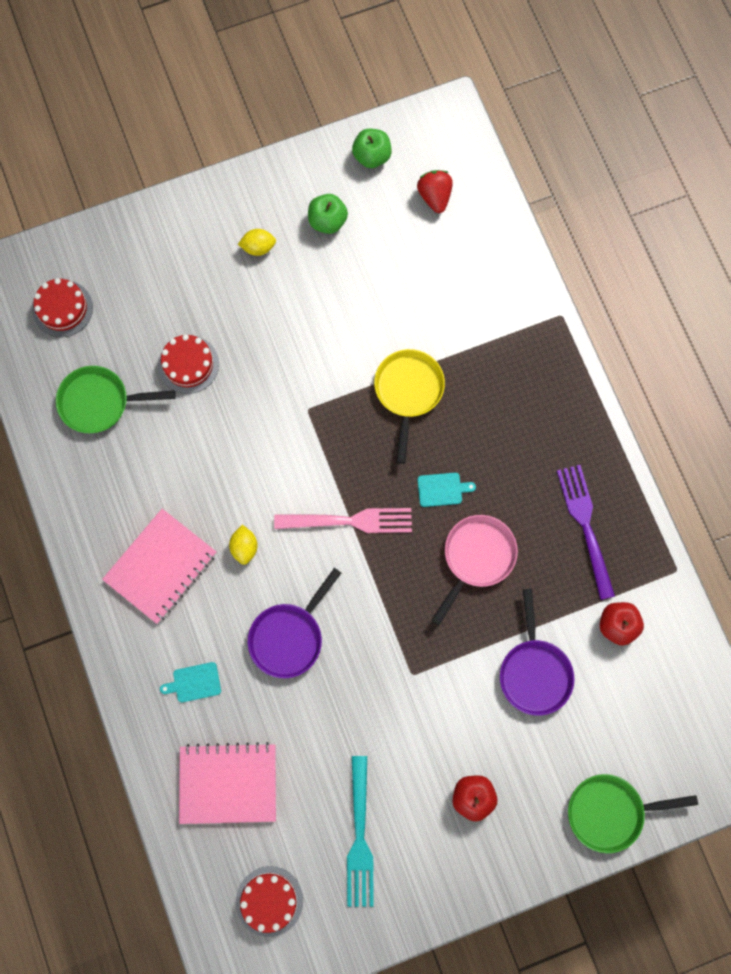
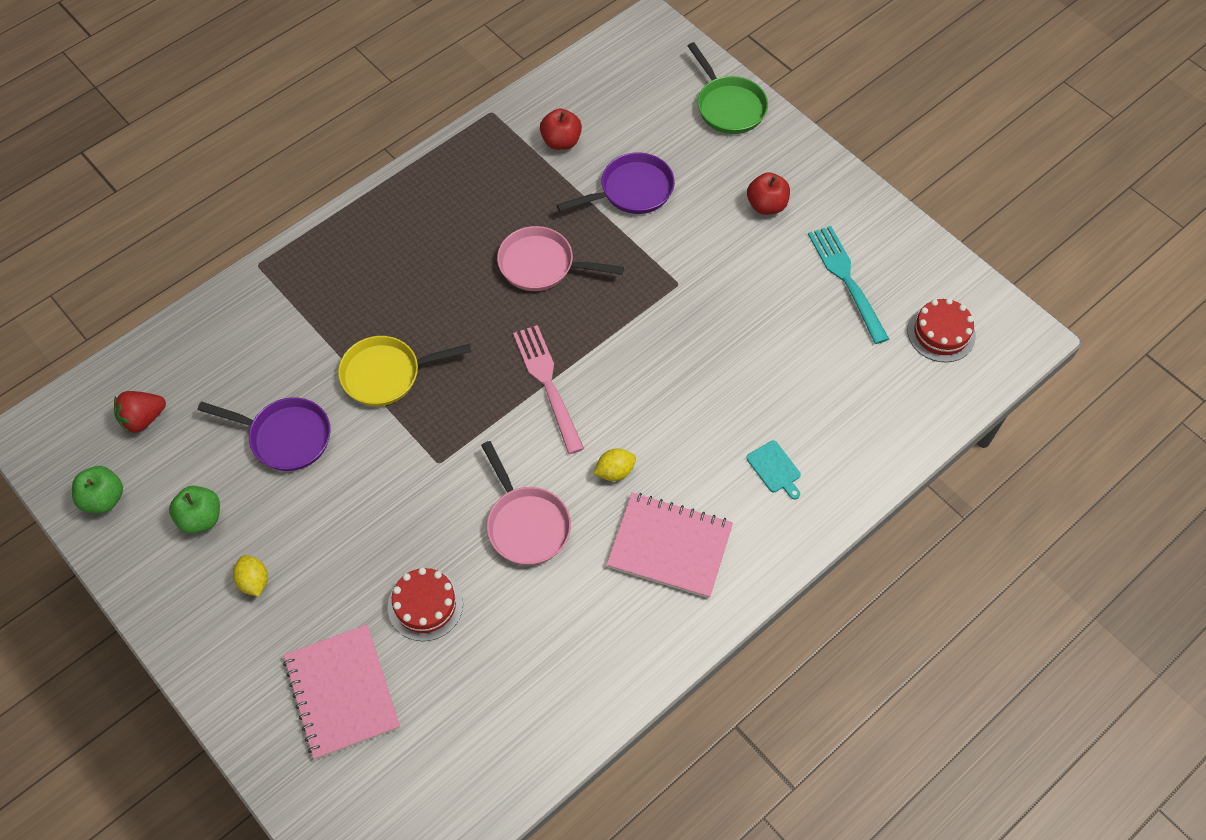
camera: 110 degrees left, 15 degrees down
red cake [32,278,93,337] -> none
green pan [56,366,176,433] -> none
pink notebook [179,742,276,824] -> pink notebook moved to [283,625,400,760]
purple pan [248,568,341,678] -> purple pan moved to [197,397,331,471]
turquoise fork [347,756,374,907] -> turquoise fork turned 90 degrees counterclockwise [808,226,889,344]
turquoise cutting board [418,473,476,507] -> none
purple fork [557,465,615,600] -> none
none -> pink pan [481,441,571,565]

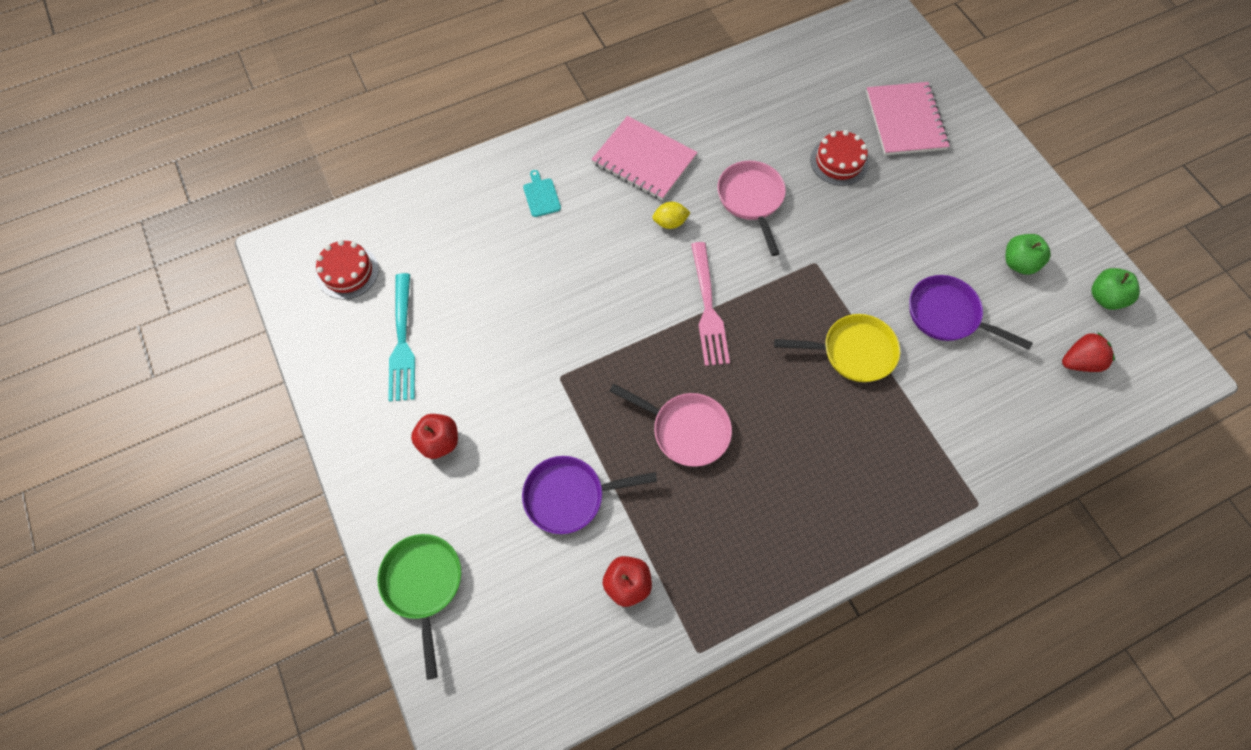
camera: 165 degrees left, 5 degrees up
yellow lemon [233,555,268,597] -> none

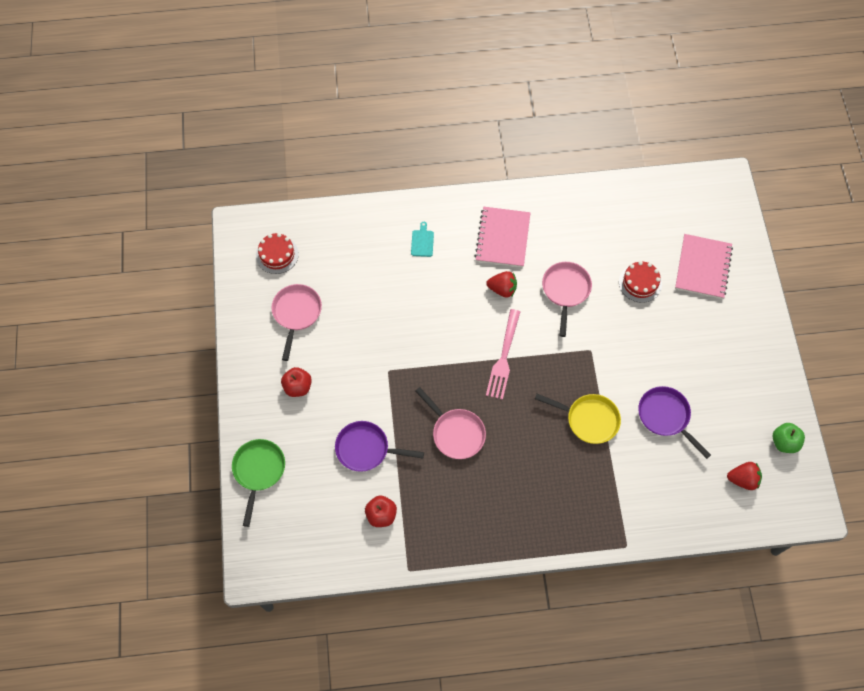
camera: 20 degrees right, 0 degrees up
turquoise fork [388,273,415,402] -> pink pan [271,284,322,361]
pink notebook [592,116,698,200] -> pink notebook turned 45 degrees clockwise [475,207,530,267]
yellow lemon [652,202,691,229] -> red strawberry [486,271,517,298]
green apple [1005,234,1051,275] -> none

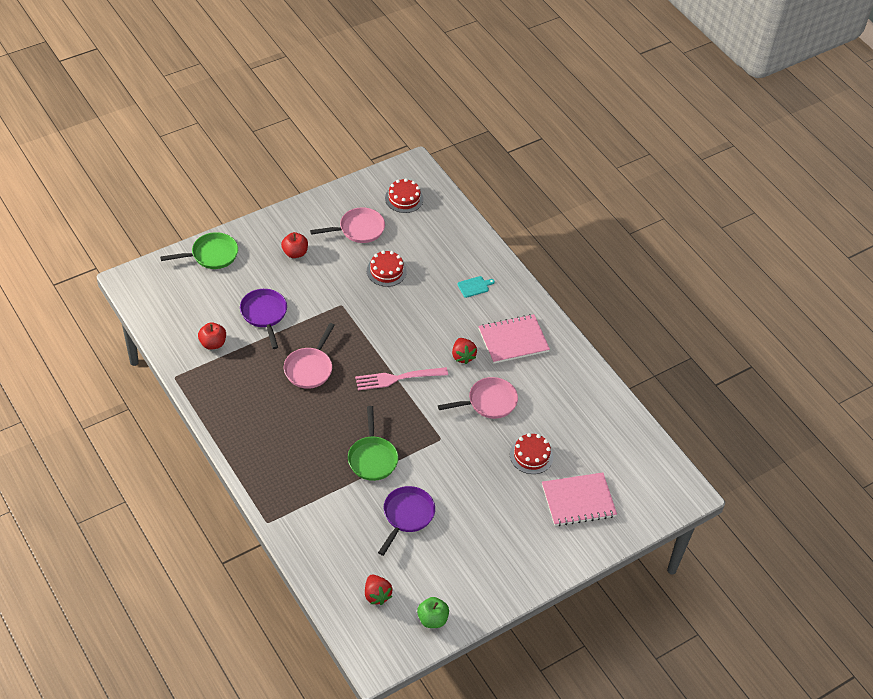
camera: 60 degrees right, 15 degrees down
yellow pan [535,394,621,444] -> green pan [348,406,398,481]
none -> red cake [367,250,407,287]

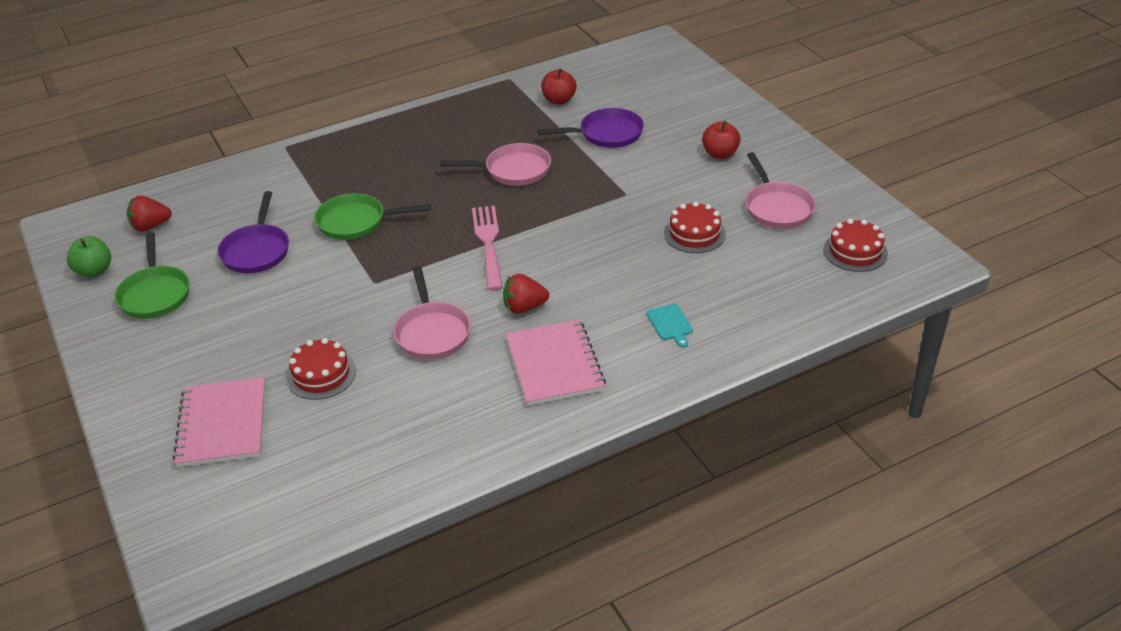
camera: 100 degrees right, 10 degrees down
green pan [160,232,238,269] -> green pan moved to [114,233,190,319]
pink pan [284,323,335,389] -> pink pan turned 150 degrees clockwise [440,143,551,186]
purple pan [378,486,435,556] -> purple pan turned 60 degrees clockwise [218,191,289,274]

